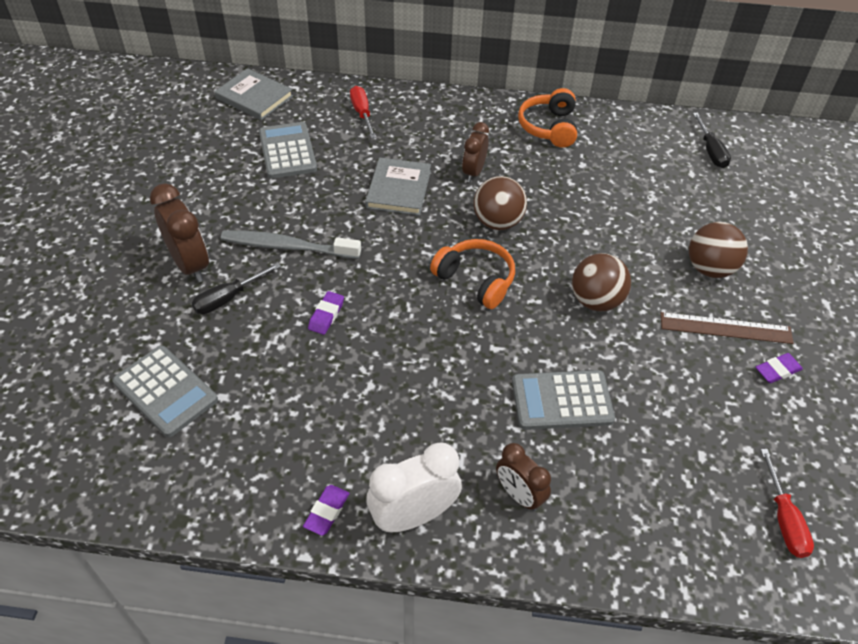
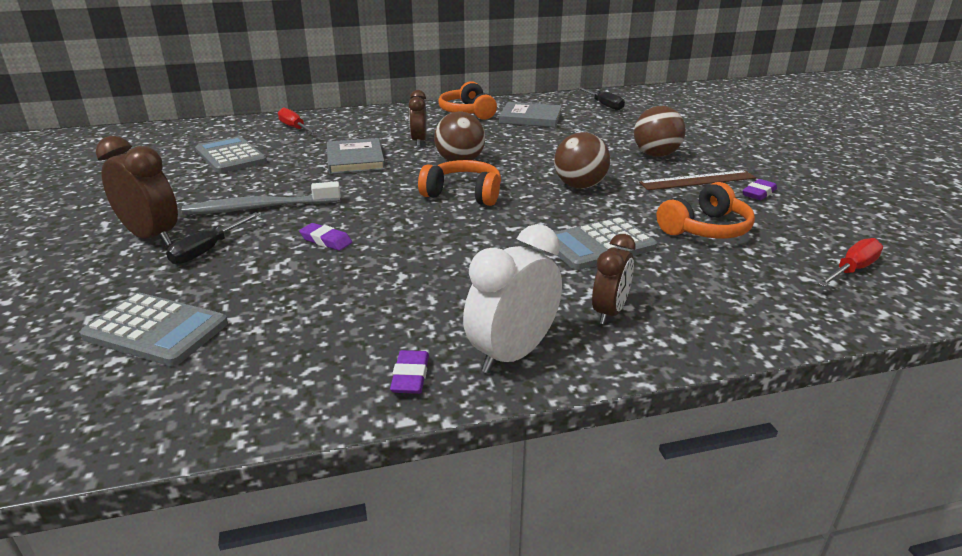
camera: 20 degrees left, 20 degrees down
grey book [214,68,293,120] -> grey book moved to [499,102,562,127]
purple eraser [308,291,344,335] -> purple eraser turned 60 degrees counterclockwise [299,223,352,251]
brown clock [496,443,551,511] -> brown clock turned 90 degrees counterclockwise [592,234,636,325]
red screwdriver [761,449,814,558] -> red screwdriver turned 105 degrees counterclockwise [817,238,883,287]
none -> orange headphones [656,182,755,239]

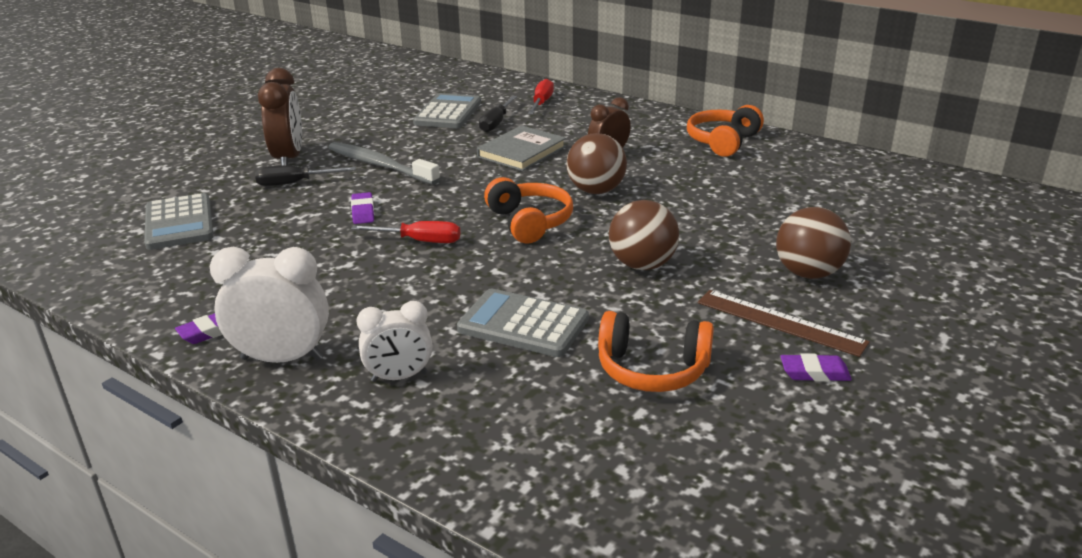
camera: 50 degrees right, 0 degrees up
grey book [499,102,562,127] -> none
black screwdriver [577,87,625,111] -> black screwdriver moved to [479,96,517,132]
brown clock [592,234,636,325] -> white clock [356,301,433,382]
red screwdriver [817,238,883,287] -> red screwdriver moved to [351,221,460,243]

